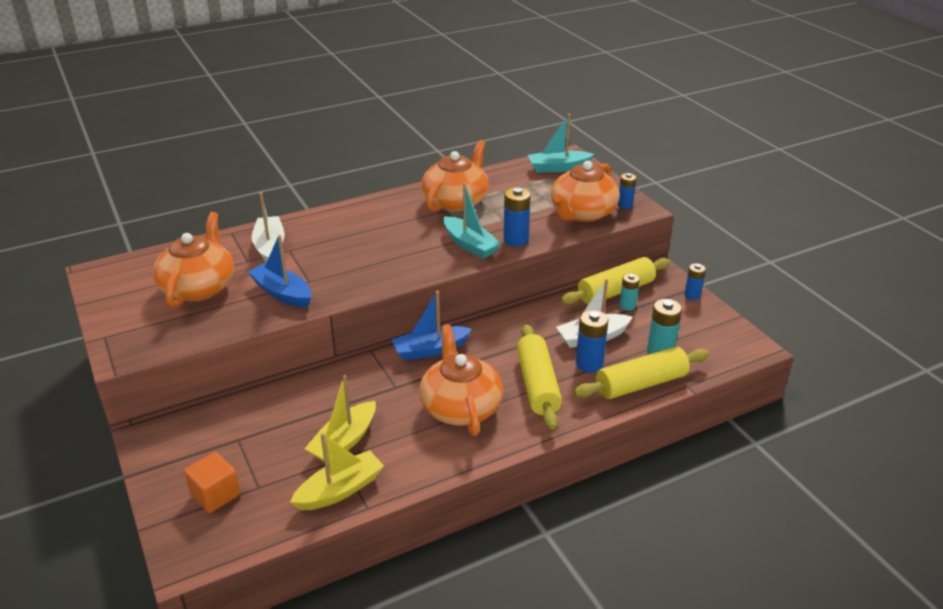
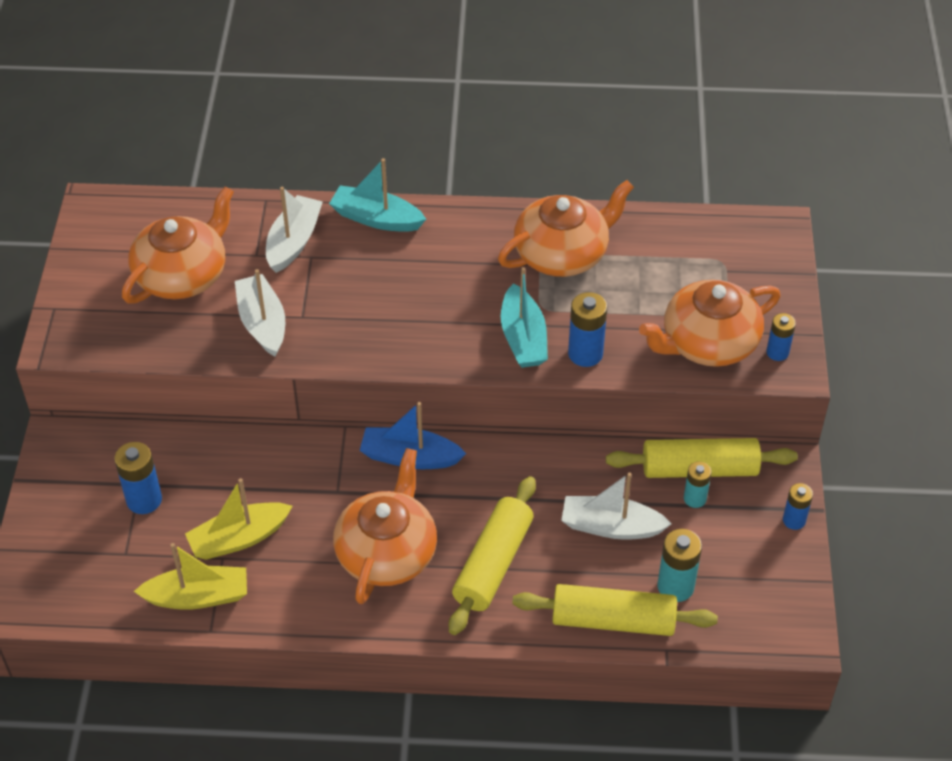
camera: 30 degrees right, 15 degrees up
orange cube [184,452,240,513] -> none
blue boat [248,235,311,308] -> white boat [235,269,285,357]
turquoise boat [528,114,594,173] -> turquoise boat moved to [329,158,426,232]
blue battery [576,310,608,373] -> blue battery moved to [115,442,162,514]

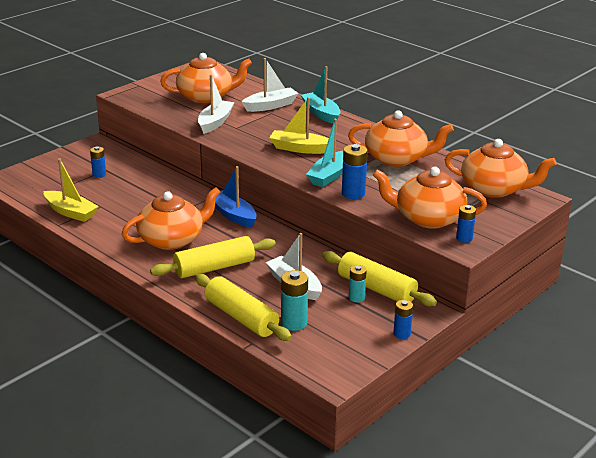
camera: 40 degrees right, 20 degrees down
blue battery [115,442,162,514] -> blue battery [90,147,106,178], size x0.65
yellow boat [185,478,292,560] -> yellow boat moved to [269,97,329,154]
none -> orange teapot [445,139,556,198]

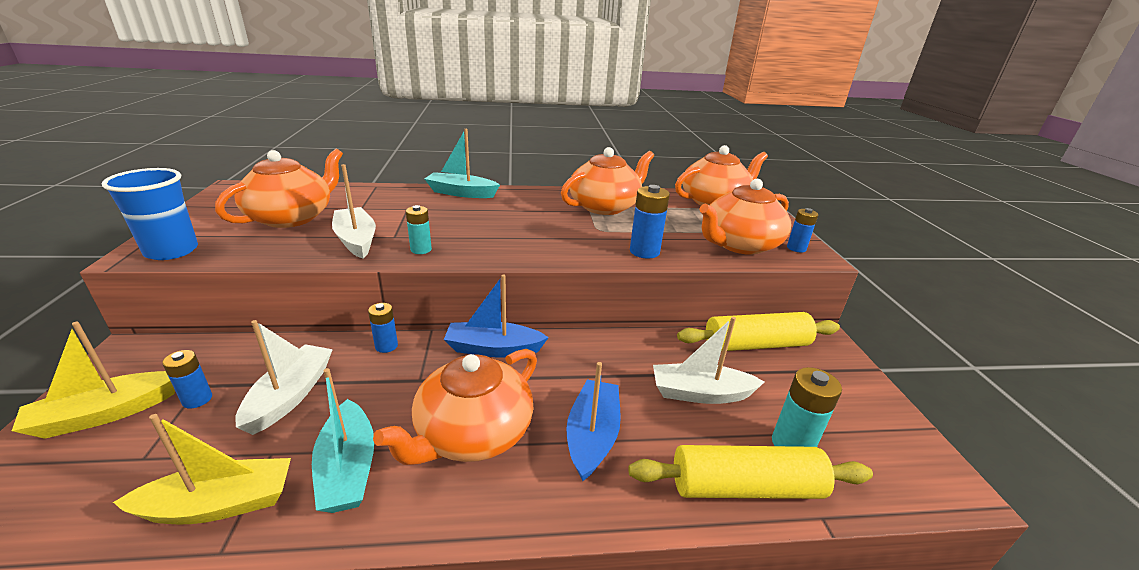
camera: 50 degrees left, 0 degrees up
orange teapot [122,187,220,250] -> orange teapot turned 150 degrees counterclockwise [373,349,537,465]
yellow rolling pin [150,236,276,278] -> blue boat [566,362,621,481]
white boat [242,58,299,112] -> white boat moved to [235,320,333,435]
yellow boat [269,97,329,154] -> yellow boat moved to [12,322,175,439]
turquoise boat [306,119,343,187] -> turquoise boat moved to [312,368,374,513]
turquoise battery [349,265,367,303] -> turquoise battery moved to [406,205,432,254]
blue battery [393,300,413,339] -> blue battery moved to [368,303,398,353]
none -> blue cup [102,168,198,260]

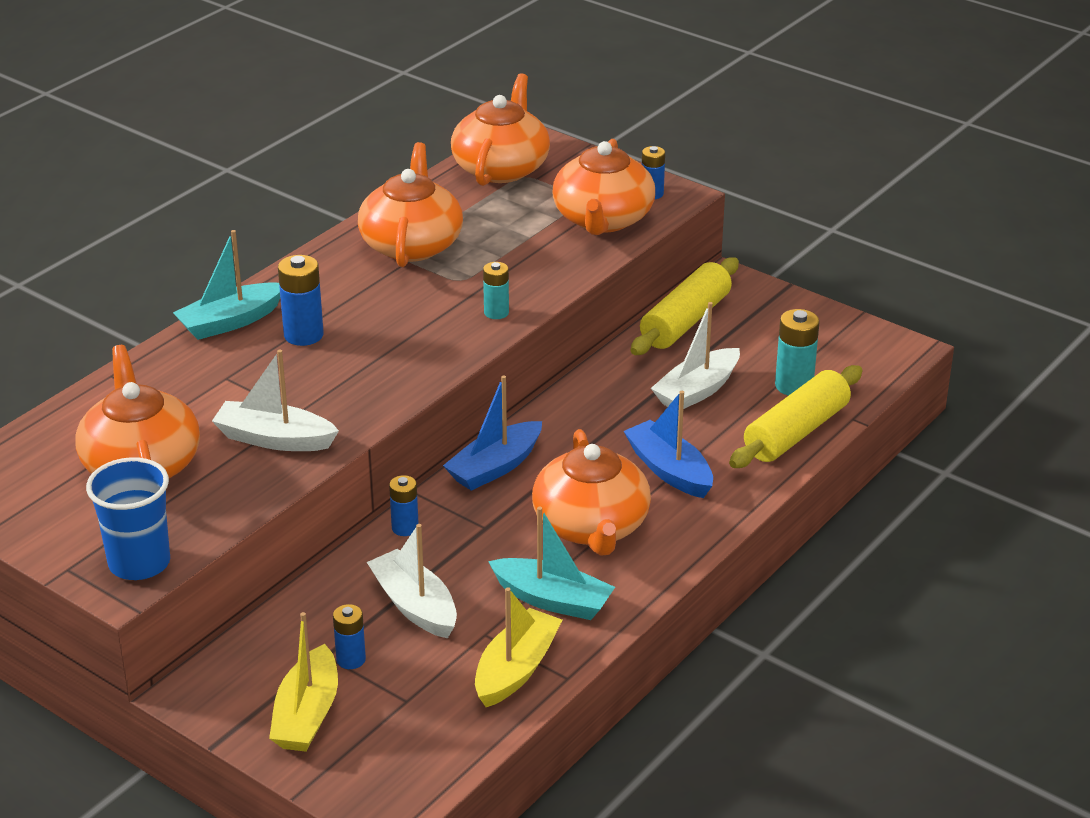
camera: 45 degrees left, 5 degrees up
turquoise battery [406,205,432,254] -> turquoise battery moved to [483,262,509,319]
blue battery [630,185,670,259] -> blue battery moved to [278,255,324,346]

